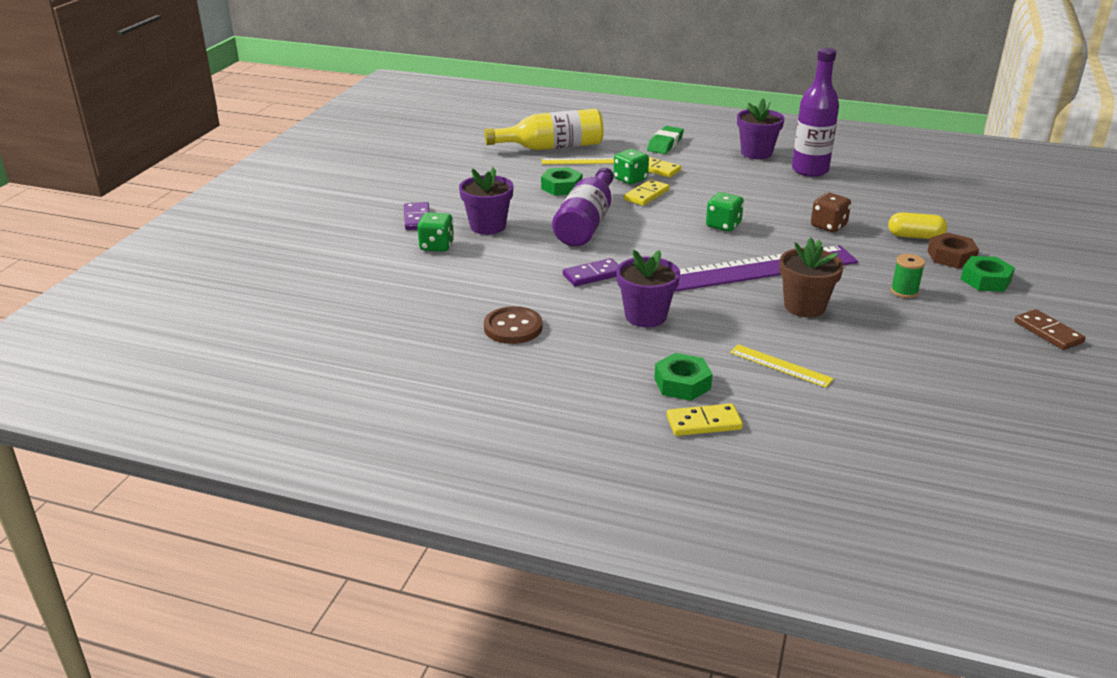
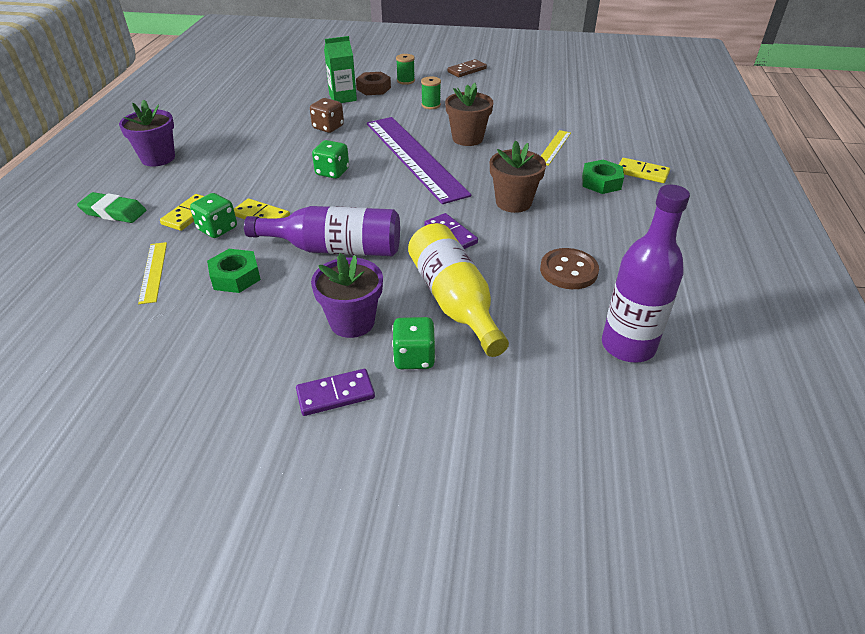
camera: 100 degrees left, 10 degrees up
yellow bottle [484,109,604,150] -> yellow bottle moved to [408,223,509,357]
purple flower pot [616,250,680,327] -> brown flower pot [490,141,546,213]
yellow domino [667,403,743,436] -> yellow domino turned 45 degrees counterclockwise [619,158,670,183]
purple bottle [792,48,839,177] -> purple bottle moved to [602,184,690,363]
yellow capsule [888,212,947,239] -> green carton [324,36,357,103]
green nut [961,256,1015,292] -> green spool [396,54,415,85]

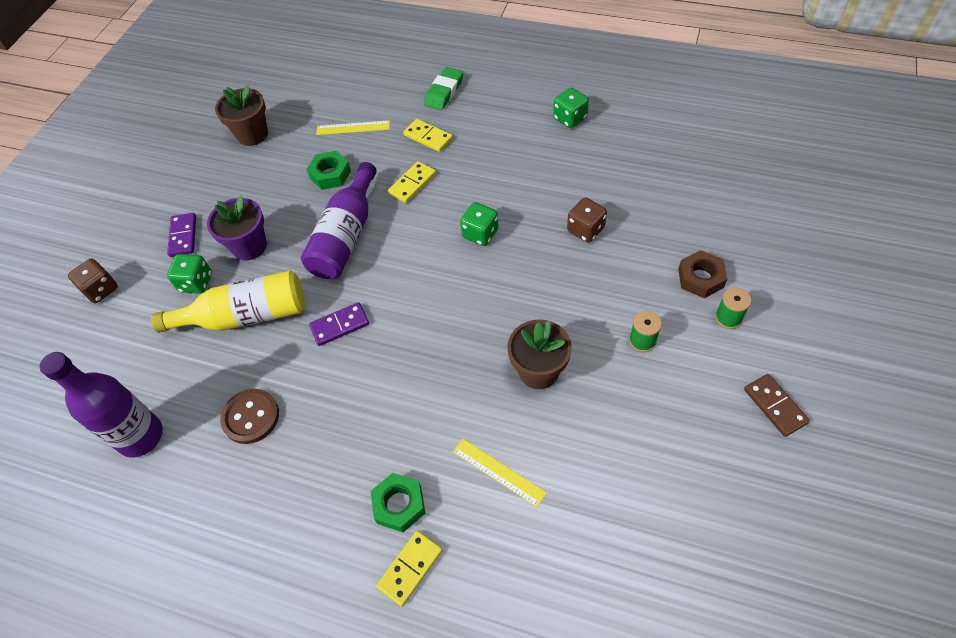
camera: 105 degrees right, 15 degrees up
purple flower pot [119,100,175,166] -> none
green dice [190,193,237,238] -> green dice moved to [553,88,589,128]
green carton [324,36,357,103] -> none
purple ruler [367,117,471,204] -> none
brown flower pot [490,141,546,213] -> brown flower pot moved to [215,85,268,146]
none -> brown dice [68,259,118,303]

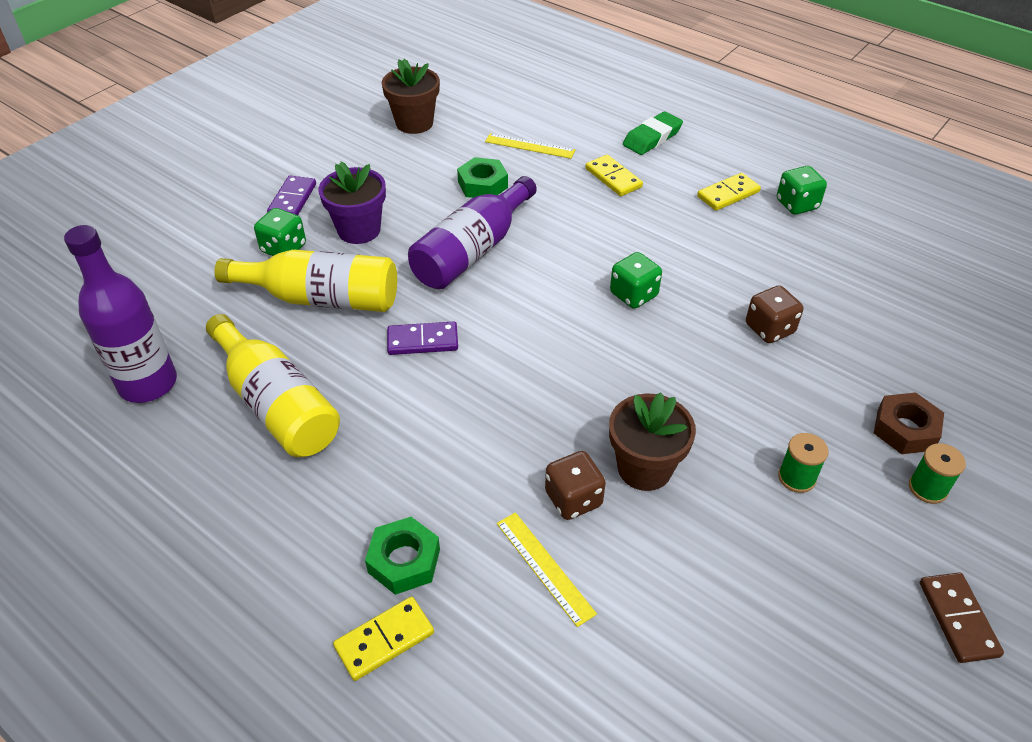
camera: 15 degrees right, 10 degrees down
brown dice [68,259,118,303] -> brown dice moved to [545,451,606,520]
brown button [220,389,279,444] -> yellow bottle [206,314,340,457]
yellow domino [388,161,436,203] -> yellow domino moved to [697,173,761,211]

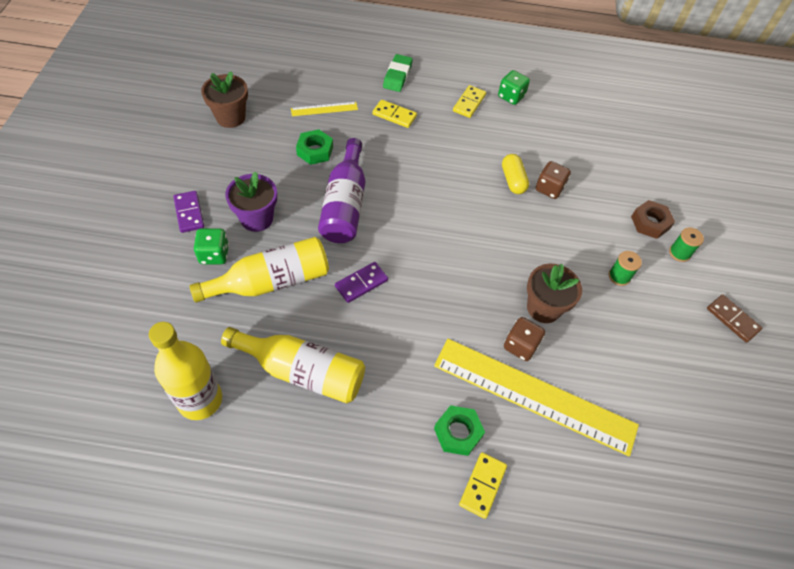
camera: 35 degrees left, 10 degrees up
purple bottle [64,225,177,403] -> yellow bottle [149,322,222,420]
yellow ruler [497,512,597,627] -> yellow ruler [434,339,639,456], size x2.35
green dice [610,252,662,309] -> none
none -> yellow capsule [502,154,529,194]

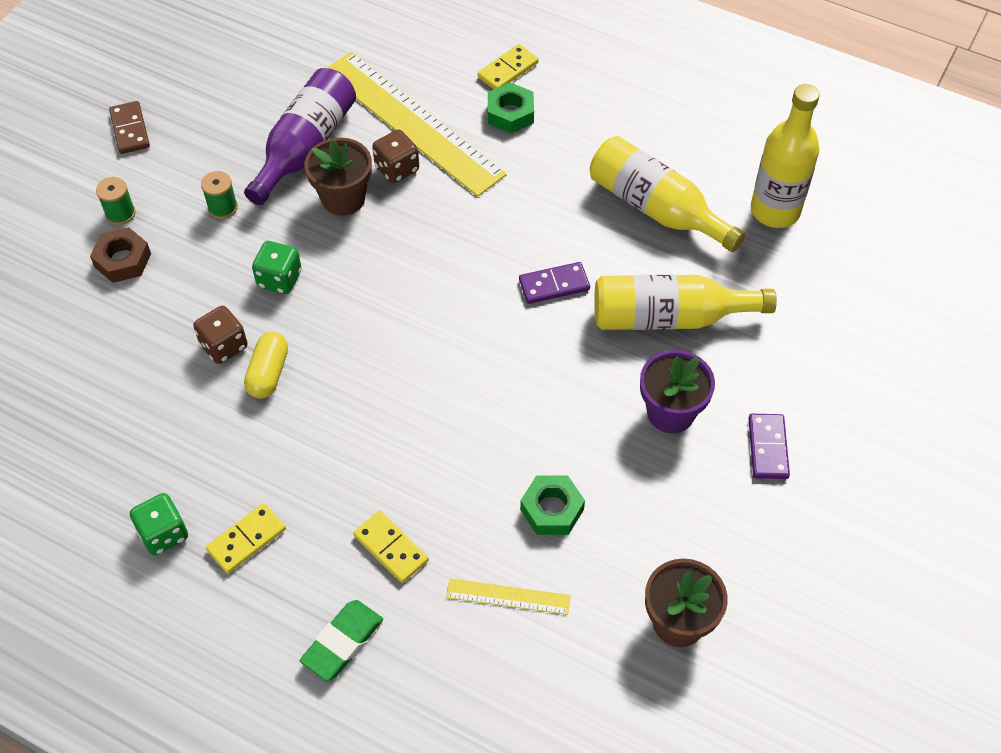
camera: 155 degrees left, 0 degrees up
green dice [194,228,229,264] -> green dice moved to [252,241,301,294]
purple bottle [318,138,365,243] -> purple bottle moved to [244,68,356,205]

